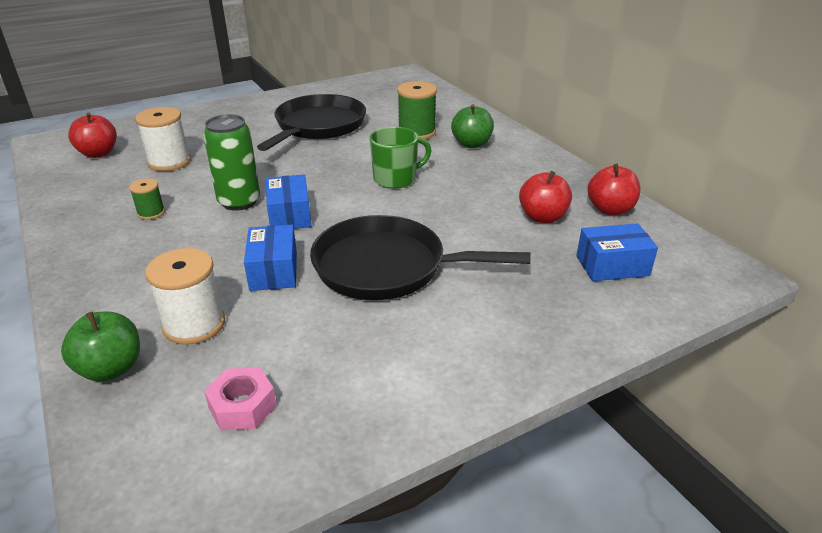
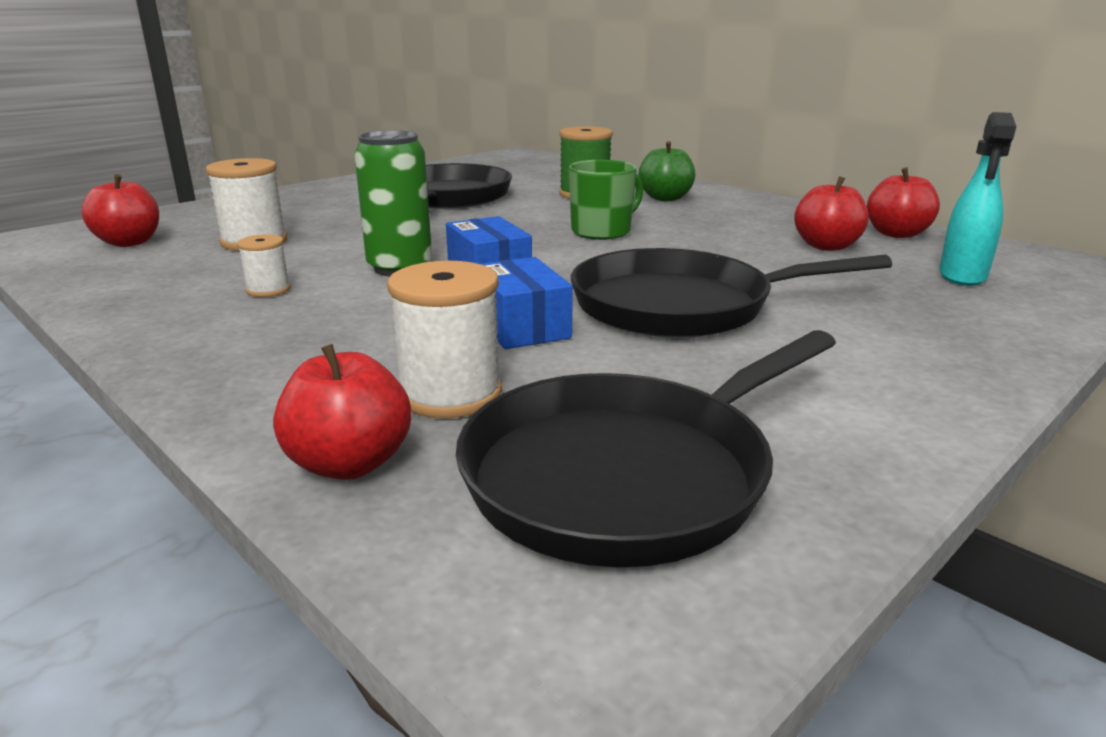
camera: 15 degrees left, 10 degrees down
green apple [61,312,140,382] -> red apple [273,344,411,480]
green spool [129,178,165,220] -> white spool [237,234,290,297]
pink nut [204,367,277,431] -> black pan [456,330,836,567]
blue box [576,223,658,281] -> turquoise spray bottle [939,112,1016,286]

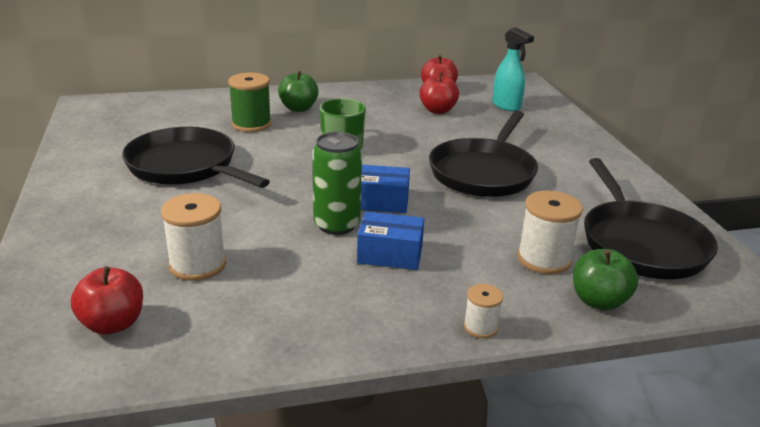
camera: 60 degrees left, 5 degrees up
white spool [237,234,290,297] -> white spool moved to [463,284,503,338]
red apple [273,344,411,480] -> green apple [573,249,638,310]
blue box [481,257,573,349] -> blue box moved to [357,211,424,270]

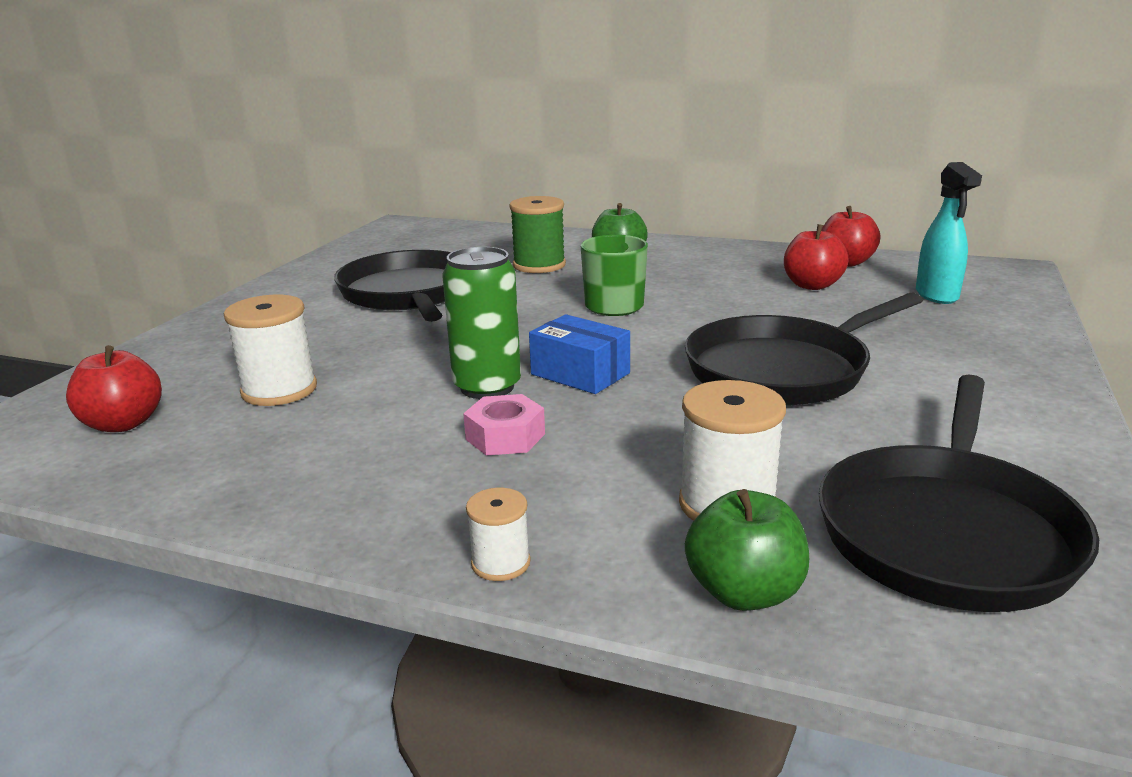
camera: 35 degrees right, 5 degrees down
blue box [357,211,424,270] -> pink nut [463,394,545,456]

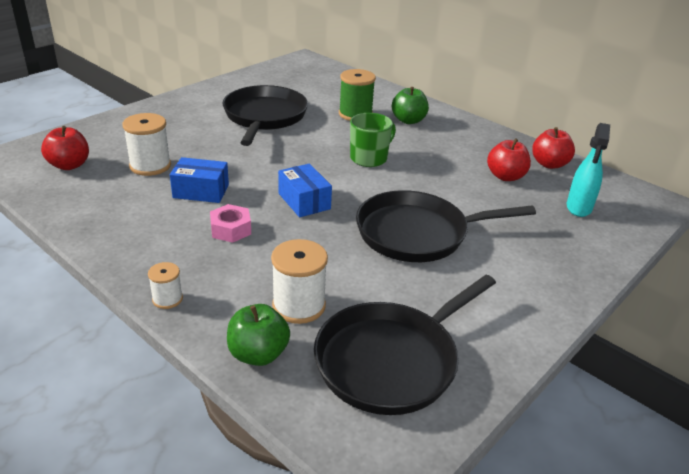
camera: 20 degrees right, 10 degrees up
green can [442,247,521,399] -> none
none -> blue box [170,157,229,203]

